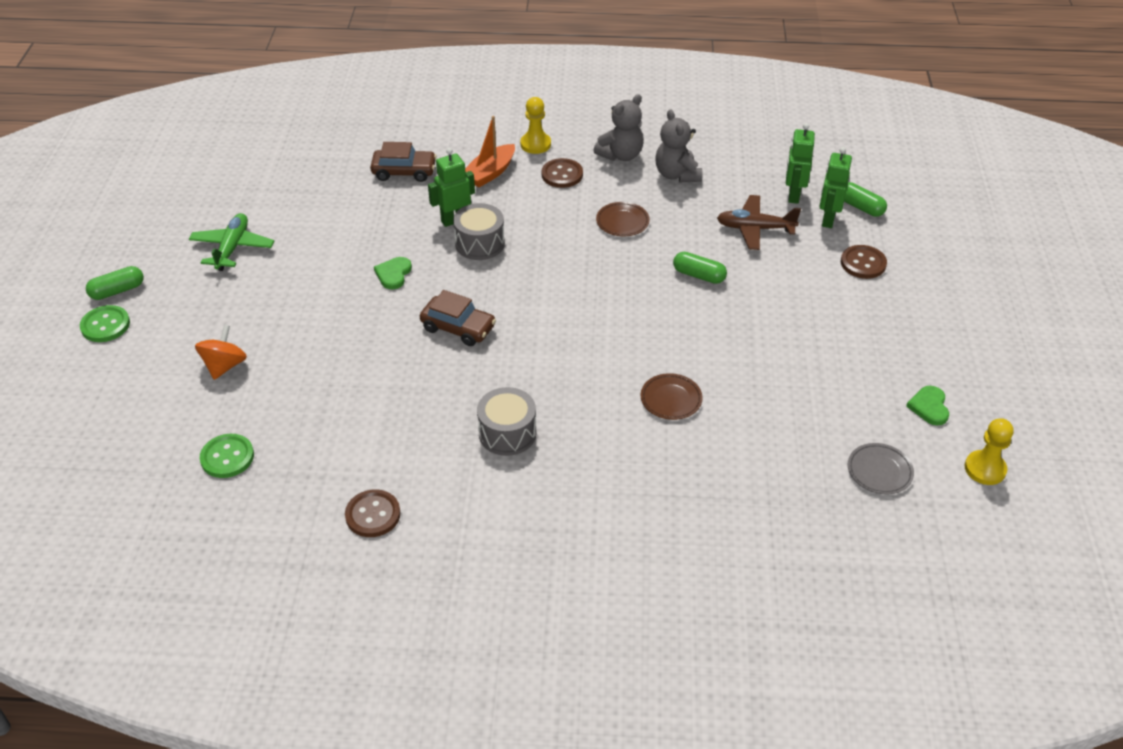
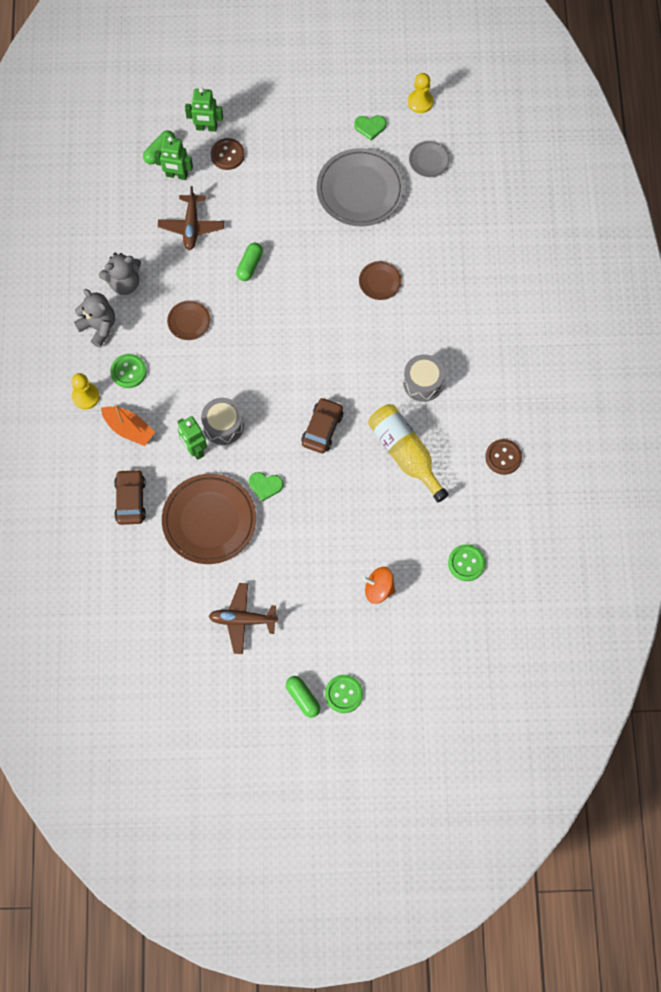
camera: 95 degrees left, 25 degrees up
green plane [189,213,274,271] -> brown plane [209,583,278,654]
brown button [542,158,583,188] -> green button [110,354,147,388]
green robot [786,123,815,204] -> green robot moved to [185,87,223,132]
none -> brown plate [162,474,256,564]
none -> grey plate [317,148,404,226]
none -> yellow bottle [368,404,449,502]

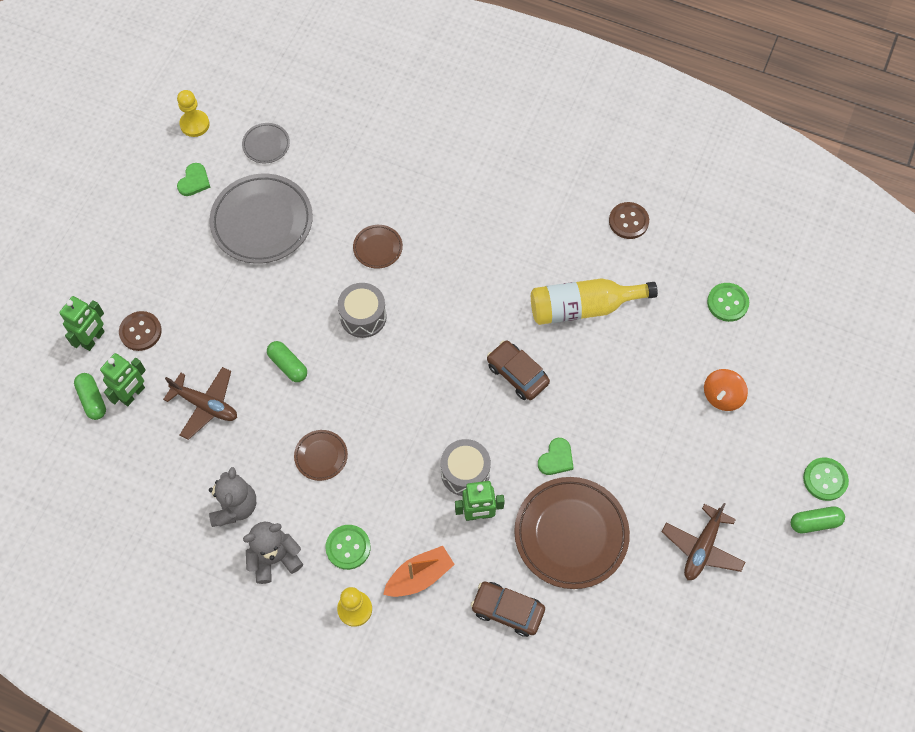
camera: 65 degrees left, 5 degrees down
grey drum [403,354,445,402] -> grey drum moved to [338,283,387,338]

